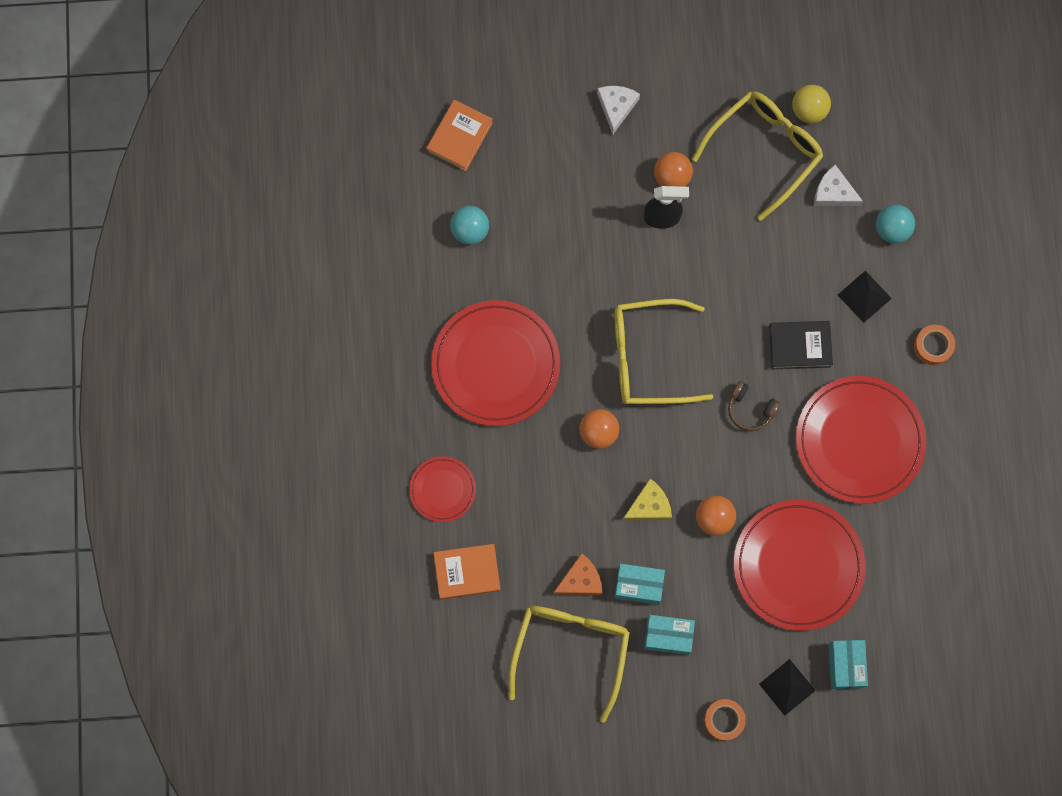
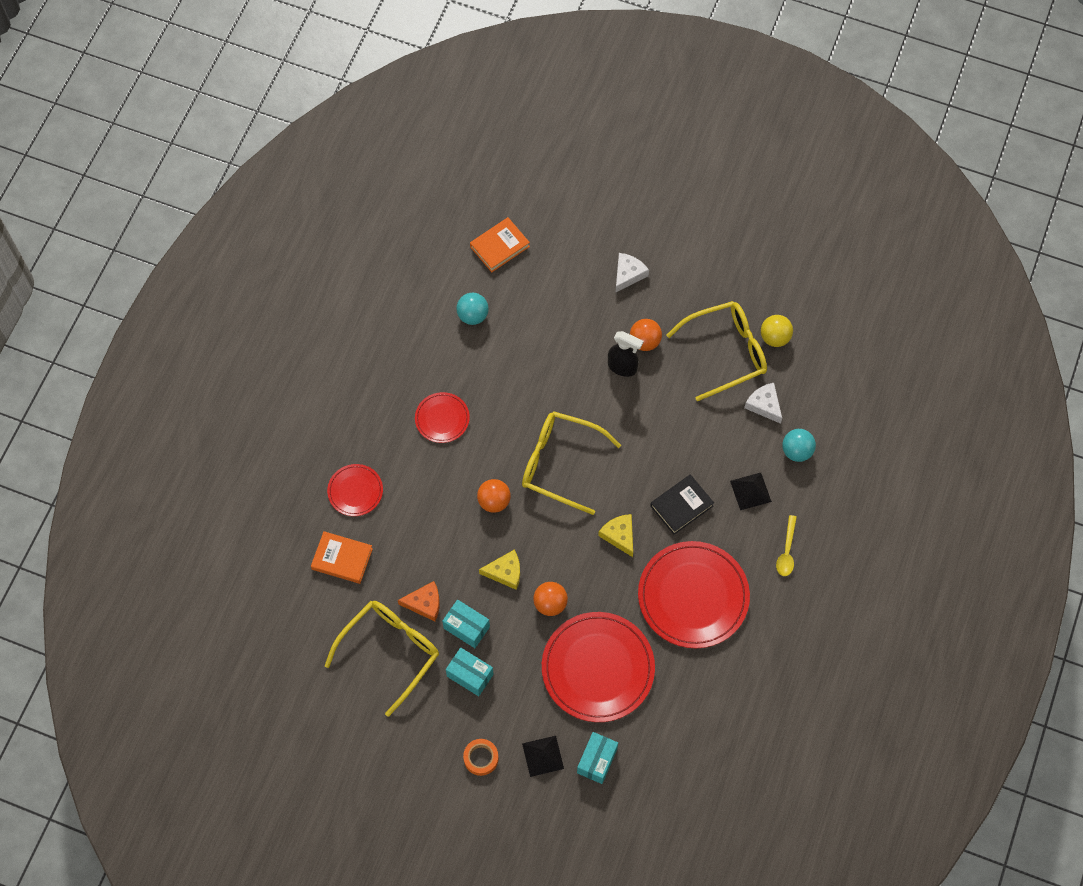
camera: 25 degrees right, 10 degrees down
red plate [431,300,560,426] -> red plate [415,392,470,443], size x0.51
brown headphones [728,381,781,431] -> yellow cheese [598,514,633,557]
black book [769,321,833,369] -> black book turned 60 degrees counterclockwise [650,474,714,535]
orange tape [914,325,955,365] -> yellow spoon [776,515,797,576]

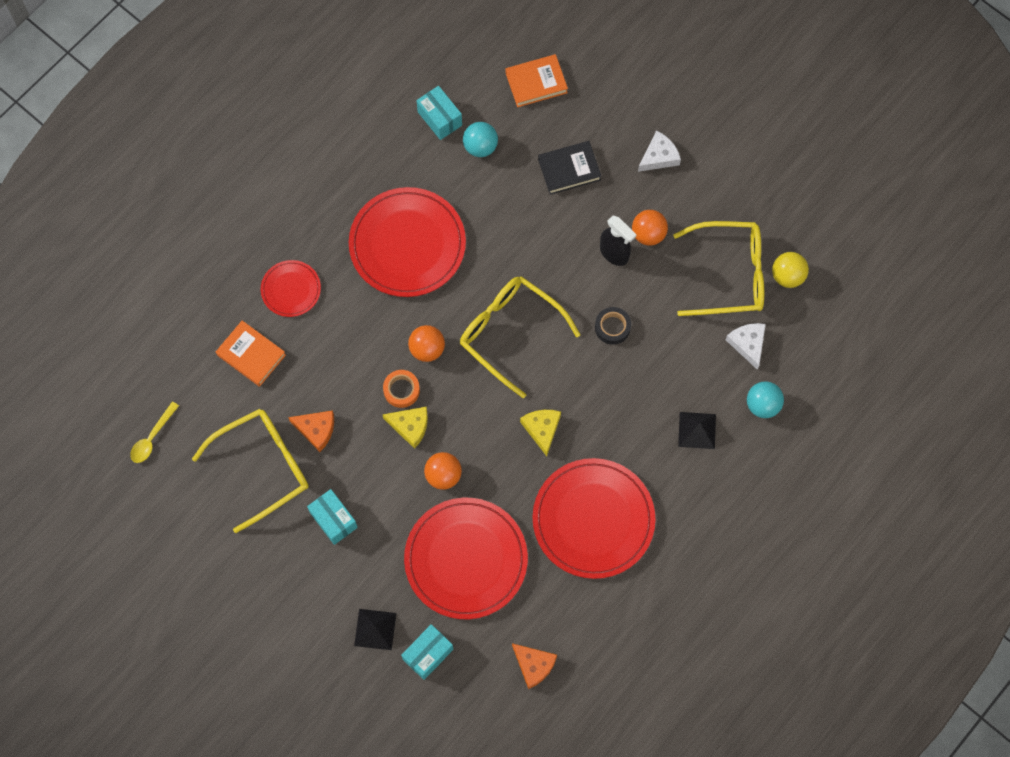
camera: 20 degrees right, 5 degrees up
red plate [415,392,470,443] -> red plate [349,187,466,297], size x1.96
turquoise box [442,599,490,648] -> turquoise box moved to [417,86,462,140]
orange tape [463,739,499,776] -> orange tape moved to [383,370,420,408]
black book [650,474,714,535] -> black book moved to [538,141,601,195]
yellow spoon [776,515,797,576] -> yellow spoon moved to [130,401,179,463]
none -> orange cheese [512,643,557,689]
none -> black tape [595,307,631,345]

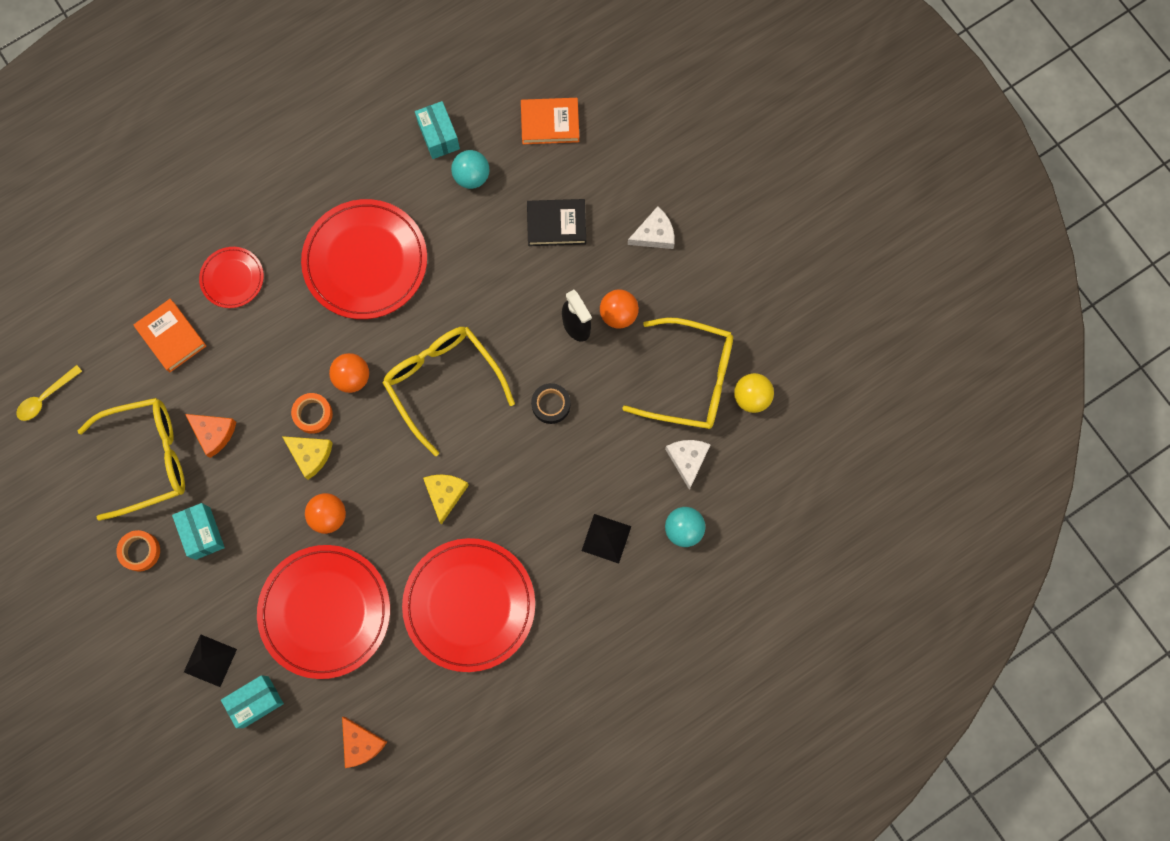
camera: 15 degrees right, 5 degrees up
none -> orange tape [116,530,160,571]

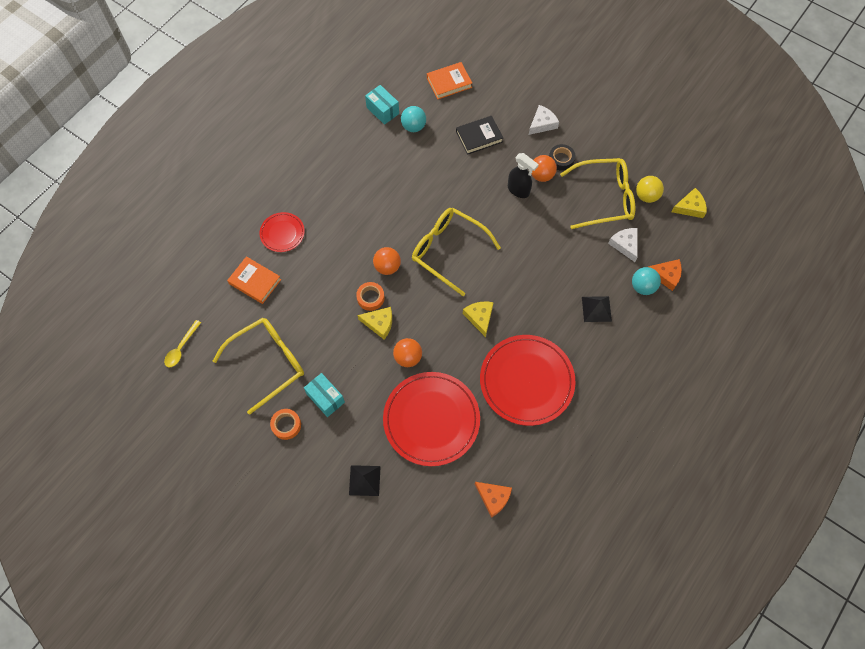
camera: 20 degrees left, 10 degrees down
orange cheese [185,414,236,458] -> orange cheese moved to [648,259,682,291]
turquoise box [221,675,284,728] -> none
red plate [301,199,427,319] -> none
black tape [531,383,570,424] -> black tape moved to [549,144,575,171]
none -> yellow cheese [671,188,707,218]

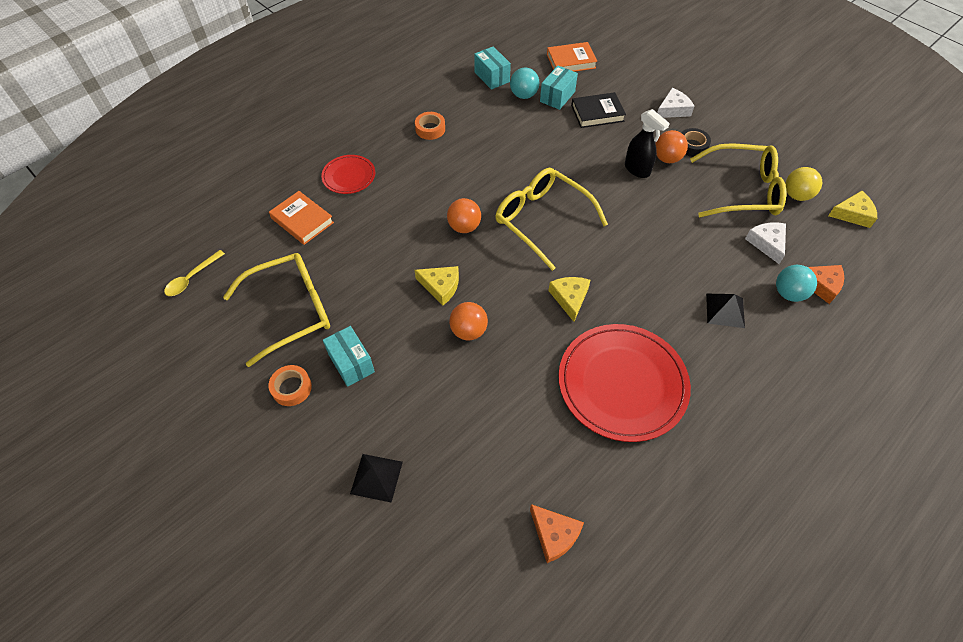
camera: 10 degrees right, 10 degrees down
orange tape [356,282,385,311] -> orange tape moved to [415,112,445,140]
red plate [383,372,480,466] -> none
none -> turquoise box [540,65,578,110]

